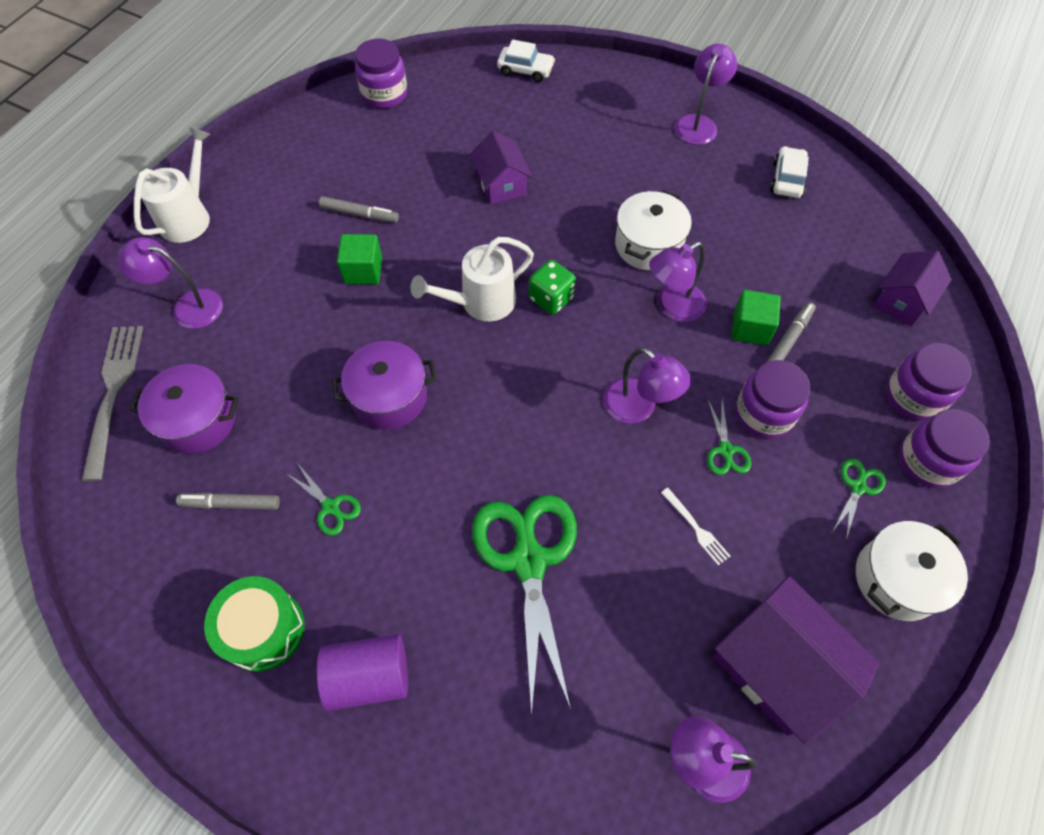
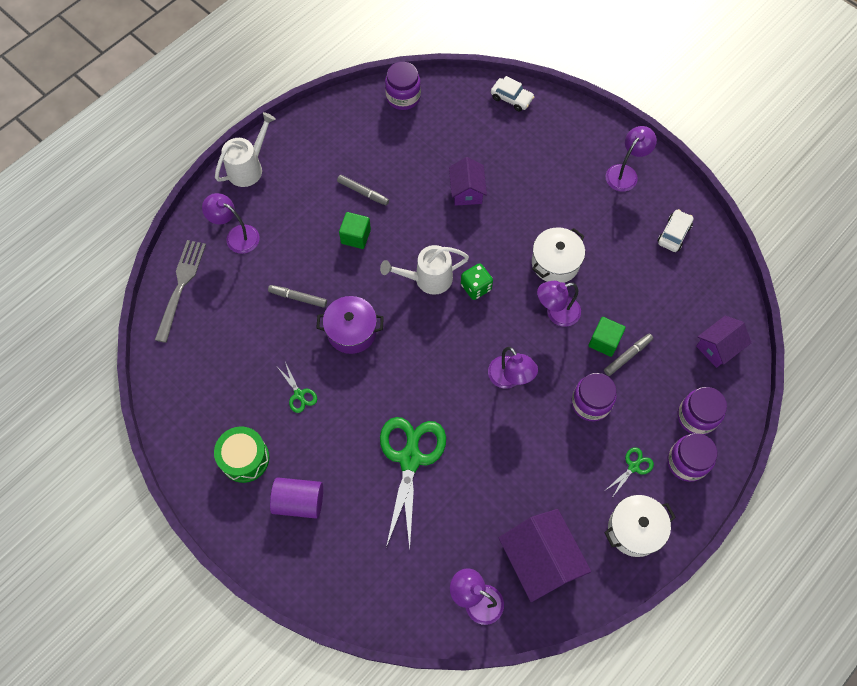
camera: 15 degrees right, 5 degrees up
purple pot [130,364,238,454] -> none
grey marker [176,492,280,510] -> grey marker moved to [268,285,327,308]
white fork [661,488,730,565] -> none
green scissors [707,399,752,475] -> none

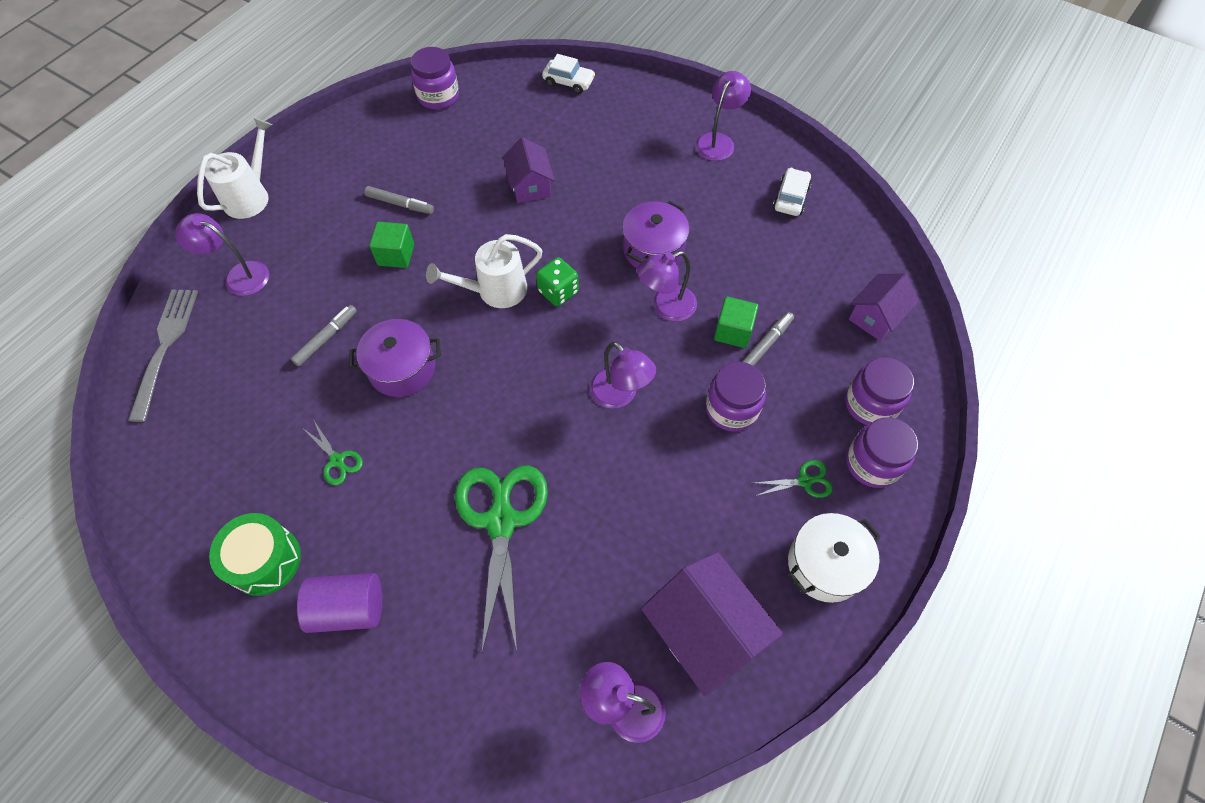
camera: 10 degrees left, 5 degrees down
grey marker [268,285,327,308] -> grey marker turned 120 degrees clockwise [291,305,357,366]
white pot [532,227,585,283] -> purple pot [622,201,690,268]
green scissors [606,447,654,496] -> green scissors turned 45 degrees clockwise [755,460,833,498]

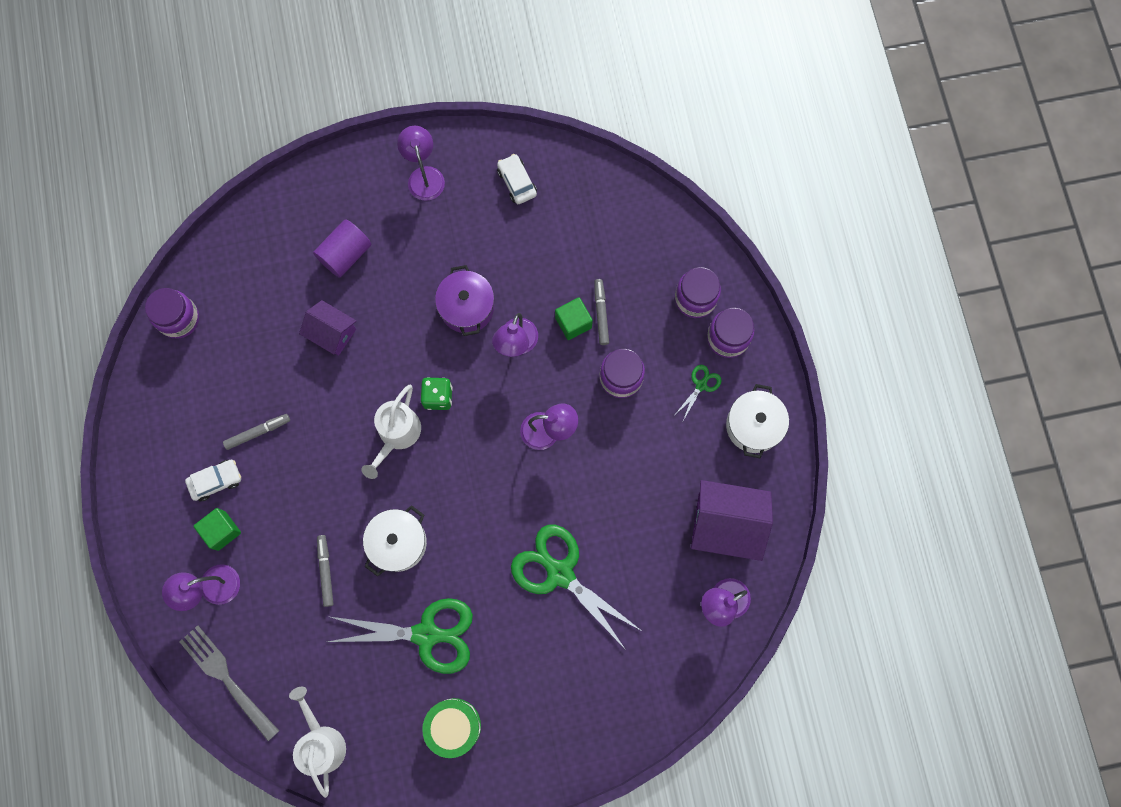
camera: 45 degrees left, 15 degrees up
white watering can [197,118,273,219] -> white watering can moved to [289,687,346,798]
purple cylinder [297,573,382,633] -> purple cylinder moved to [313,219,372,278]
green scissors [304,419,363,485] -> green scissors [328,598,473,674], size x2.27
purple pot [349,319,441,397] -> white pot [363,505,427,577]
green cube [369,222,414,268] -> green cube moved to [194,508,241,551]
white car [542,54,595,94] -> white car moved to [185,460,241,501]
purple house [849,273,919,341] -> none

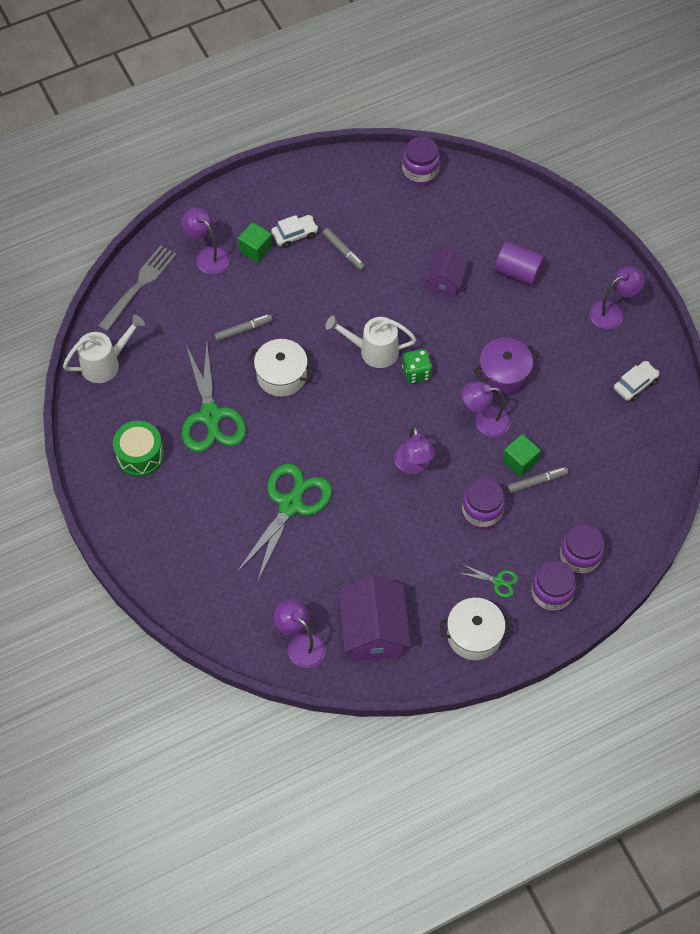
camera: 75 degrees right, 15 degrees down
white car [185,460,241,501] -> white car turned 75 degrees counterclockwise [271,215,318,248]

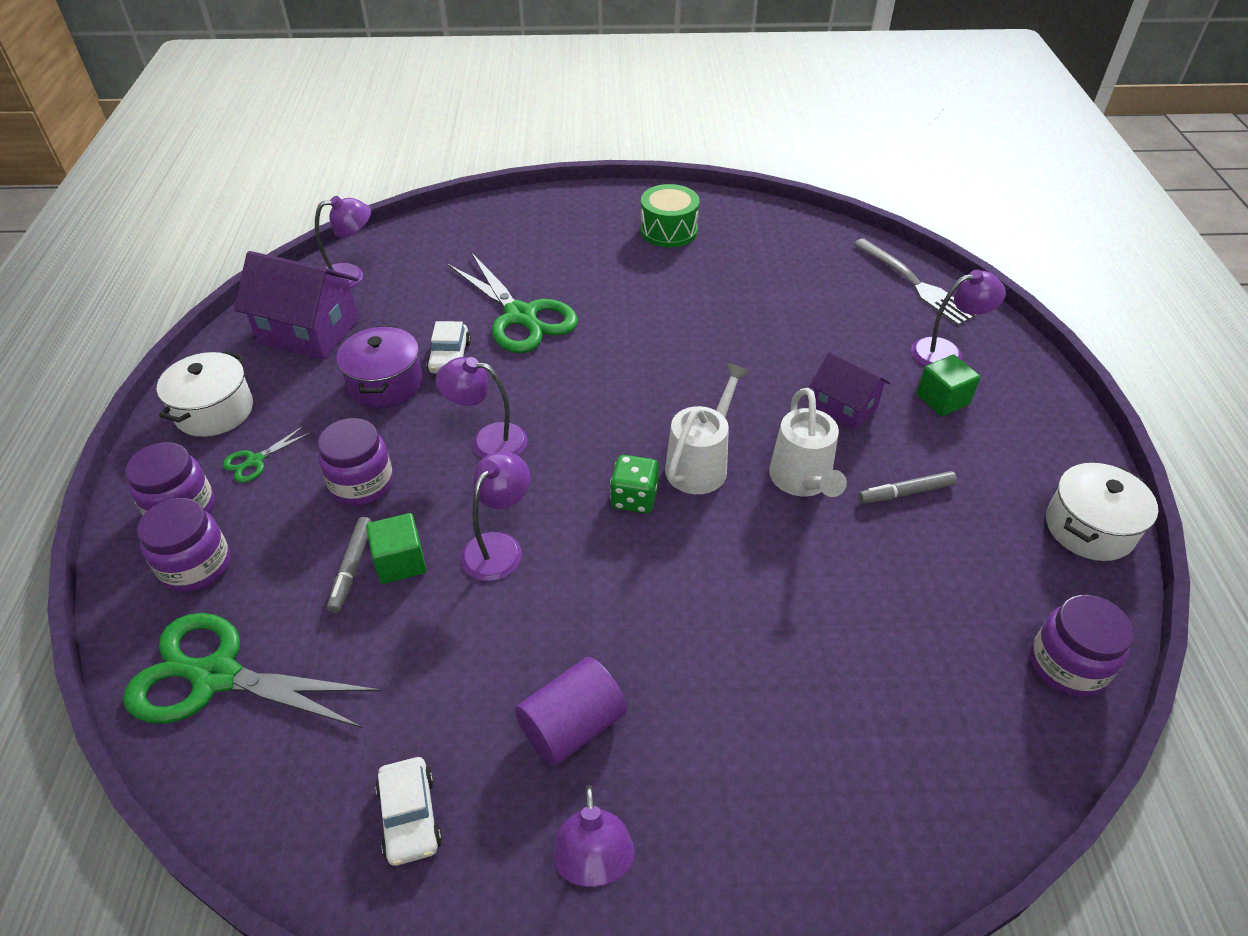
camera: 115 degrees right, 15 degrees down
white watering can [63,315,145,383] -> white watering can moved to [769,388,847,497]
green scissors [182,343,246,452] -> green scissors moved to [123,613,381,728]
grey marker [214,314,273,342] -> none
white pot [248,339,314,397] -> white pot moved to [1046,463,1158,561]
white car [271,215,318,248] -> white car moved to [427,321,471,374]
purple house [425,246,469,297] -> purple house moved to [810,351,890,430]
purple pot [474,338,538,396] -> purple pot moved to [336,326,423,408]
purple cylinder [495,241,545,286] -> purple cylinder moved to [515,657,627,766]

